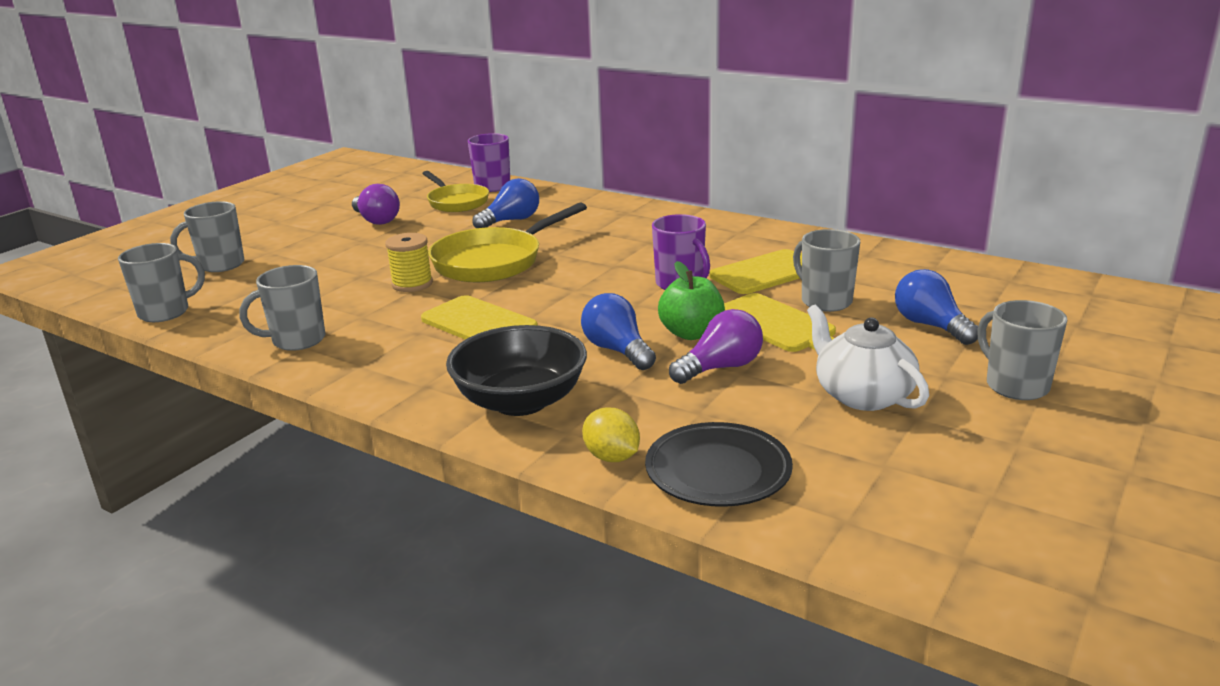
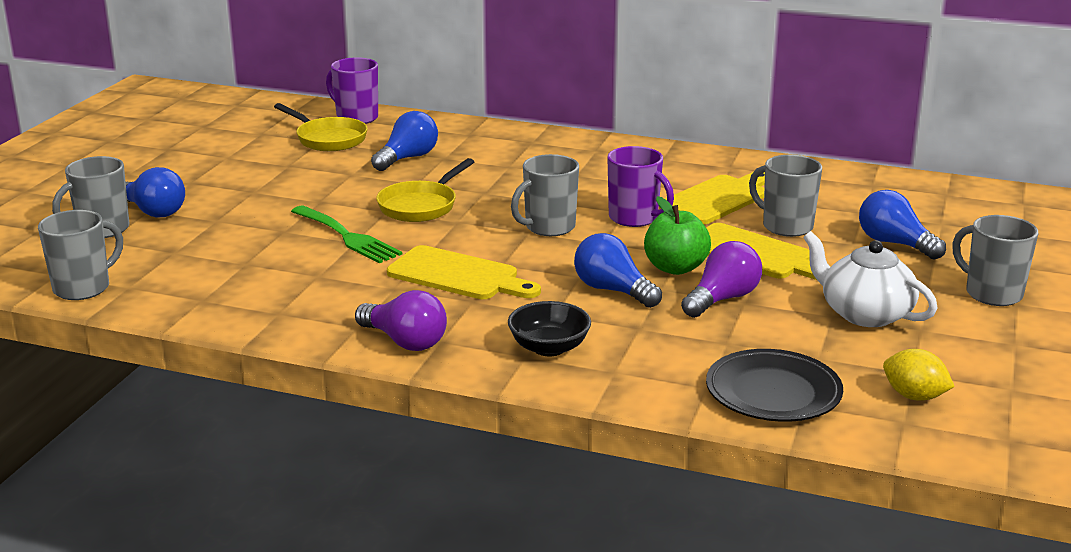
camera: 15 degrees left, 0 degrees up
grey mug [240,265,325,351] -> grey mug moved to [511,154,579,236]
purple light bulb [352,184,400,225] -> purple light bulb moved to [355,290,447,351]
yellow spool [385,233,433,292] -> green fork [291,206,402,263]
yellow pan [428,202,587,282] -> yellow pan [376,158,474,222], size x0.66
black bowl [446,325,587,416] -> black bowl [508,301,591,356], size x0.60
yellow lemon [582,407,640,462] -> yellow lemon moved to [883,349,955,401]
none -> blue light bulb [126,167,185,217]

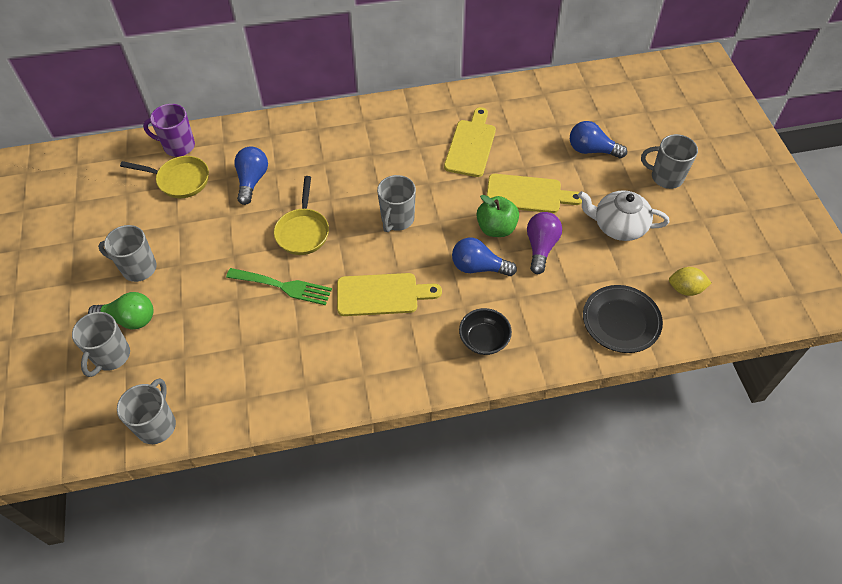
camera: 30 degrees left, 30 degrees up
blue light bulb [126,167,185,217] -> green light bulb [88,292,153,329]
purple light bulb [355,290,447,351] -> none
purple mug [607,146,674,227] -> none
grey mug [749,155,822,237] -> grey mug moved to [98,225,157,282]

